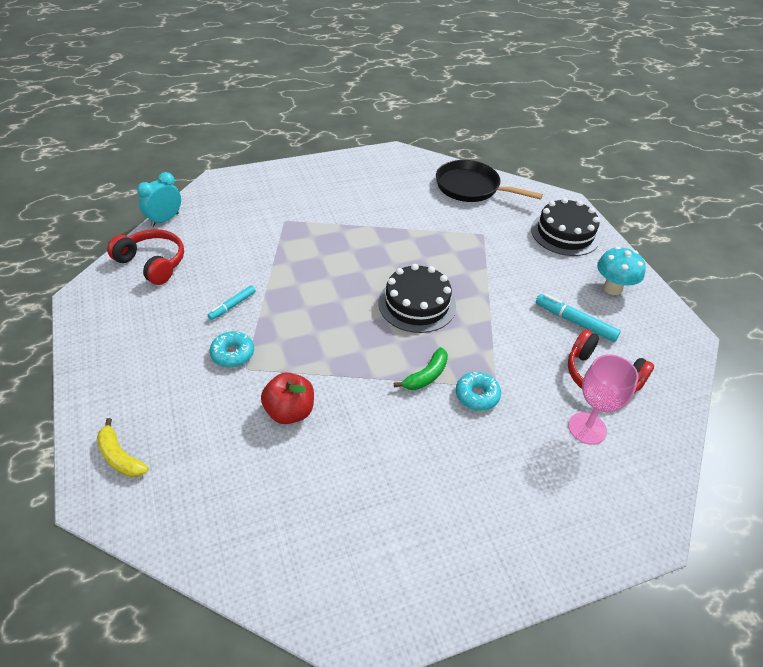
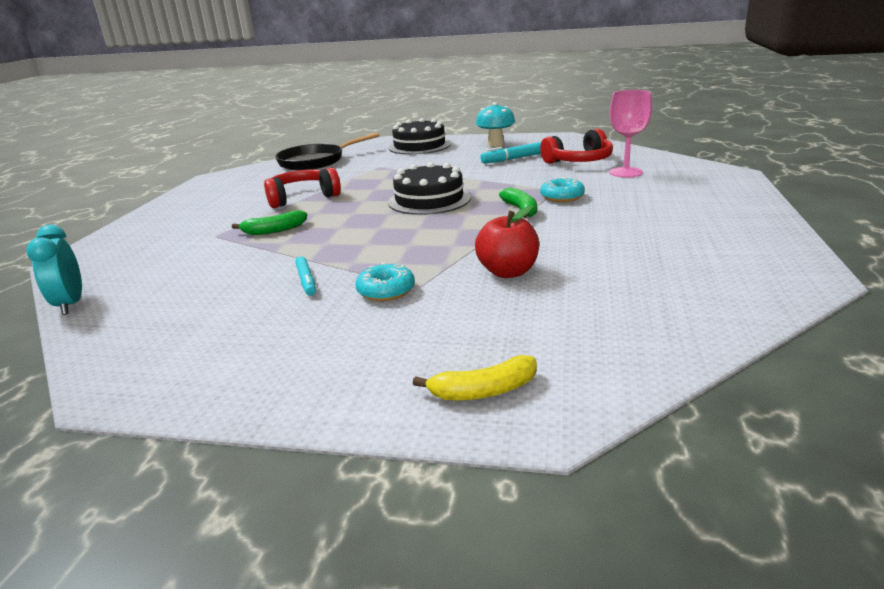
camera: 55 degrees left, 20 degrees down
red headphones [107,229,184,285] -> red headphones moved to [264,168,341,208]
none -> green banana [232,210,307,235]

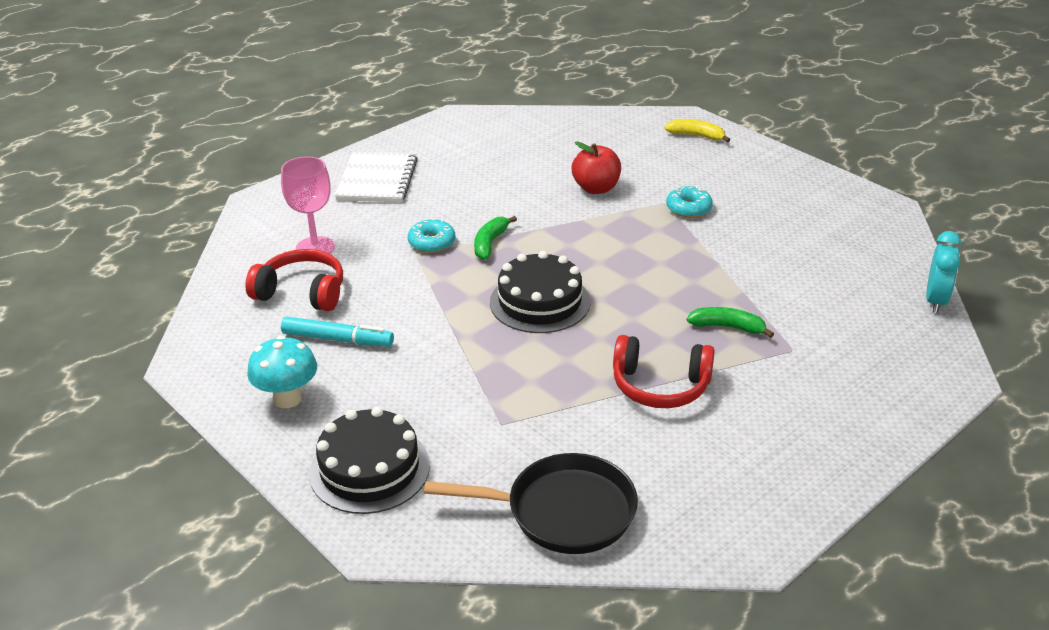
camera: 145 degrees left, 10 degrees up
turquoise marker [295,256,316,296] -> none
none -> white notebook [335,151,418,202]

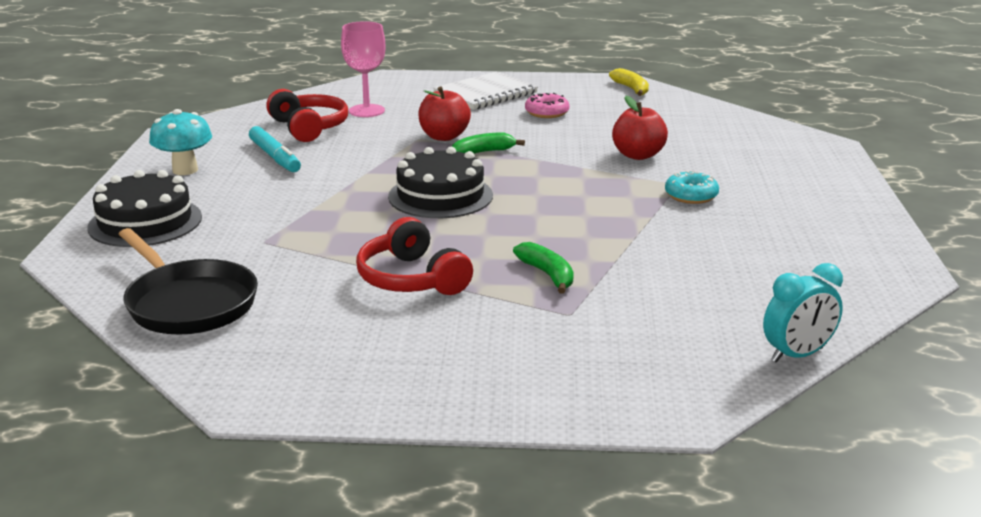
camera: 45 degrees right, 10 degrees down
turquoise donut [408,219,455,253] -> red apple [418,86,471,141]
yellow banana [664,119,730,143] -> yellow banana moved to [609,68,649,96]
none -> pink donut [525,93,569,118]

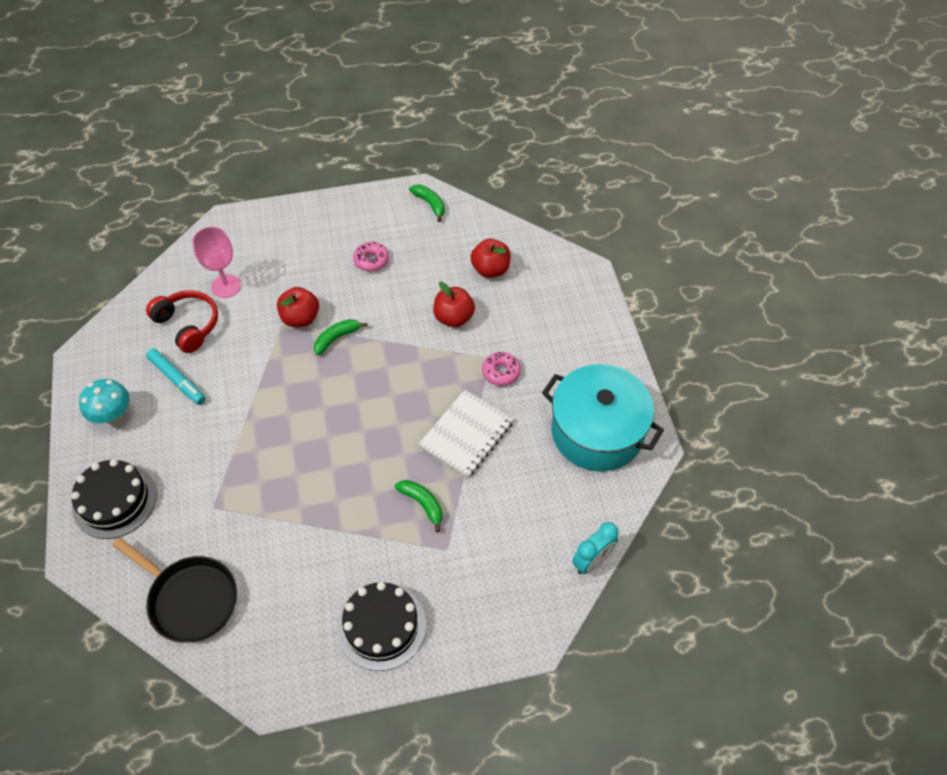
camera: 15 degrees left, 30 degrees up
red headphones [356,217,473,295] -> none
black cake [388,147,493,218] -> black cake moved to [337,582,426,671]
white notebook [433,71,538,110] -> white notebook moved to [418,390,514,478]
yellow banana [609,68,649,96] -> green banana [409,185,445,222]
turquoise donut [665,170,719,204] -> pink donut [482,352,521,386]
none -> red apple [471,239,511,278]
none -> turquoise pot [542,364,664,472]

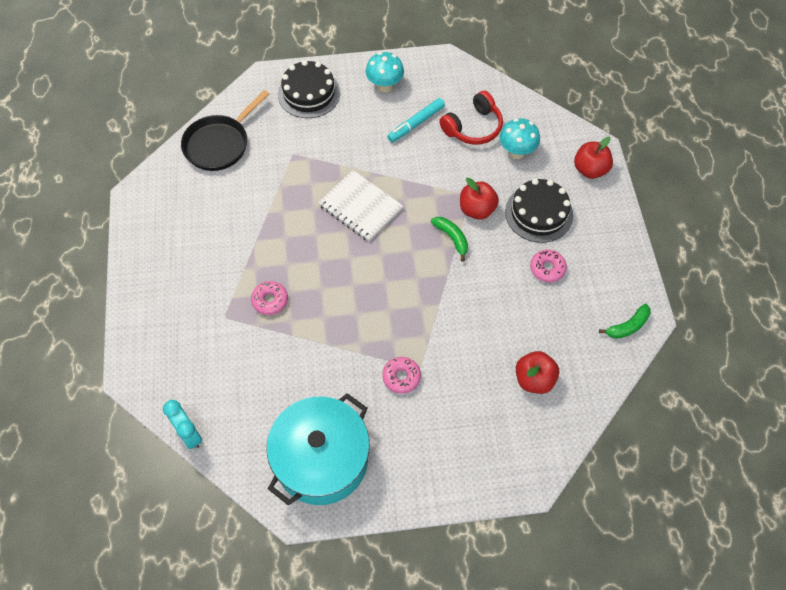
camera: 95 degrees right, 5 degrees up
pink goblet [193,227,241,298] -> turquoise mushroom [499,118,540,159]
black cake [337,582,426,671] -> black cake moved to [505,178,573,243]
green banana [395,480,442,532] -> pink donut [251,281,288,315]
white notebook [418,390,514,478] -> white notebook moved to [318,170,404,242]
red apple [433,281,475,327] -> red apple moved to [574,137,613,179]

